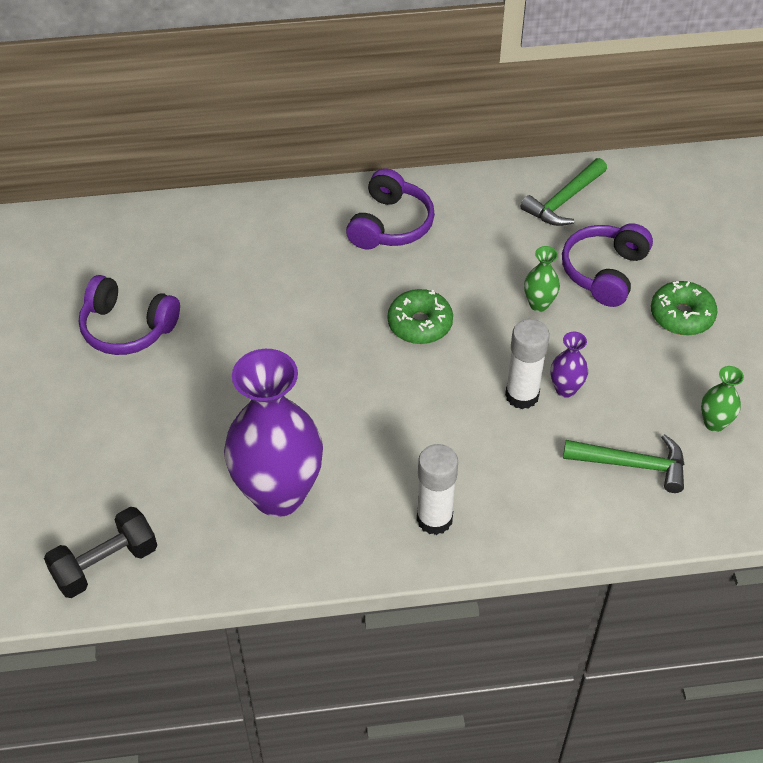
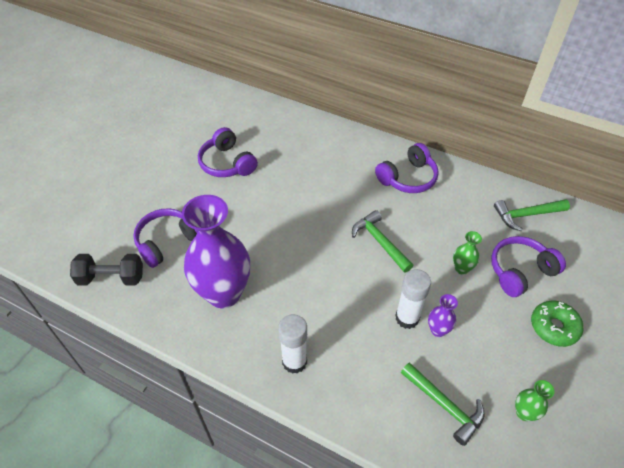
camera: 35 degrees right, 0 degrees up
green donut [388,289,453,344] -> green hammer [352,210,413,273]
none -> purple headphones [133,208,198,268]

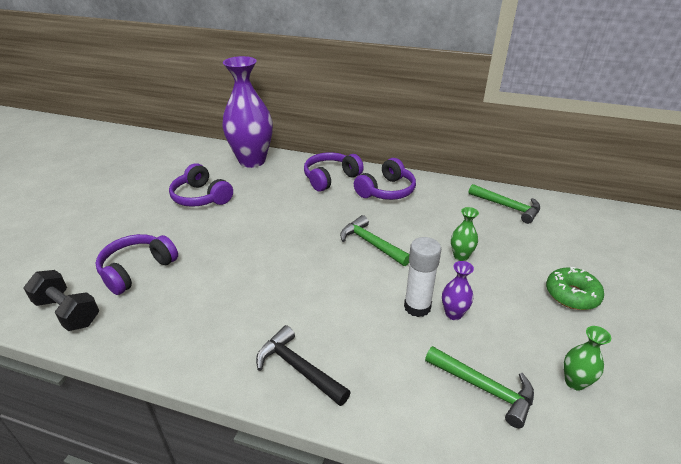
camera: 10 degrees left, 15 degrees down
black dumbbell [70,254,143,286] -> black dumbbell turned 45 degrees clockwise [23,270,99,331]
purple vase [182,195,250,308] -> purple vase moved to [222,56,273,168]
white glue stick [278,314,307,374] -> black hammer [256,325,351,406]
purple headphones [491,236,566,297] -> purple headphones moved to [304,152,364,192]
green hammer [494,199,570,231] -> green hammer turned 120 degrees counterclockwise [468,184,540,224]

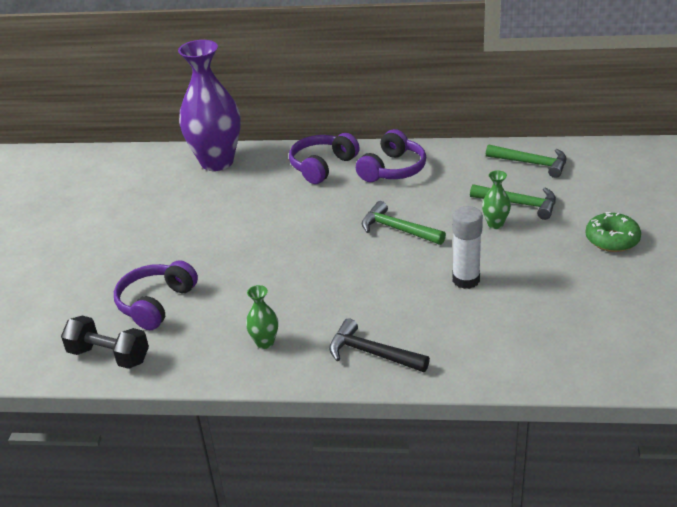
camera: 10 degrees left, 0 degrees up
purple headphones [169,163,233,207] -> none
green hammer [425,346,534,428] -> green hammer moved to [470,184,556,220]
purple vase [442,261,474,320] -> none
green vase [564,326,611,391] -> green vase moved to [246,285,278,349]

